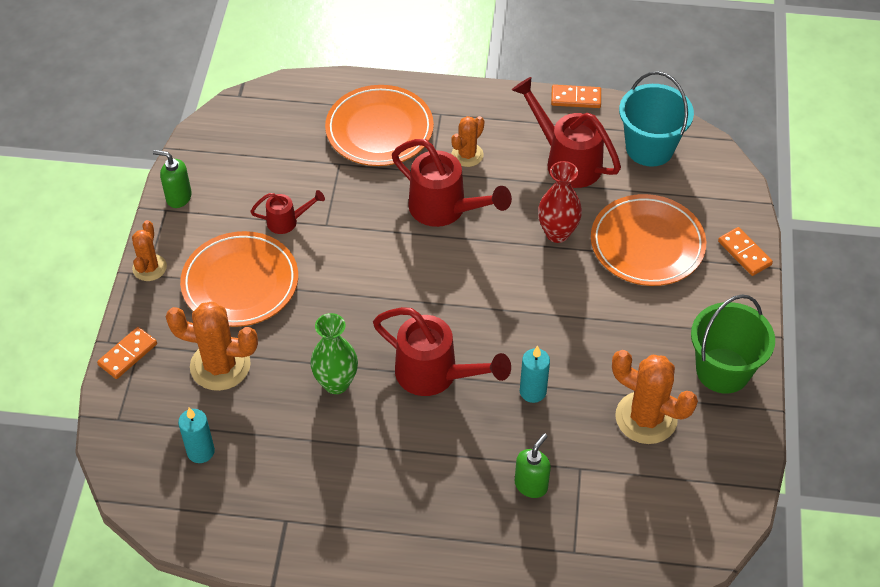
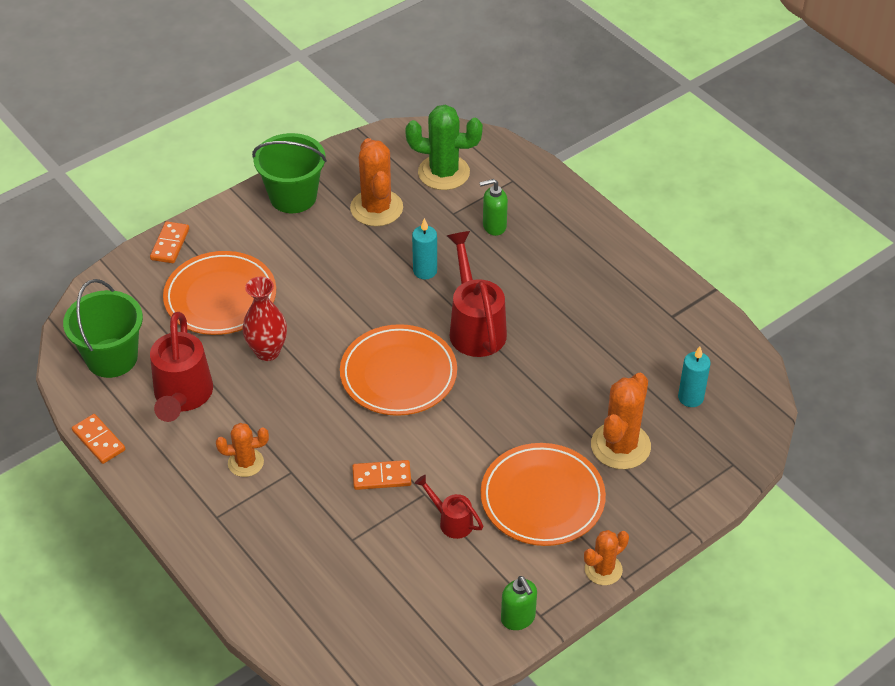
camera: 135 degrees left, 5 degrees down
orange domino [97,327,157,379] -> orange domino moved to [352,460,411,490]
orange cactus [166,301,258,391] -> orange cactus turned 60 degrees clockwise [591,373,651,469]
green vase [310,313,358,394] -> none
orange plate [325,85,434,166] -> orange plate moved to [340,324,457,416]
red watering can [392,139,512,227] -> none
turquoise bucket [619,71,694,166] -> green bucket [63,279,143,378]
none -> green cactus [405,105,483,190]

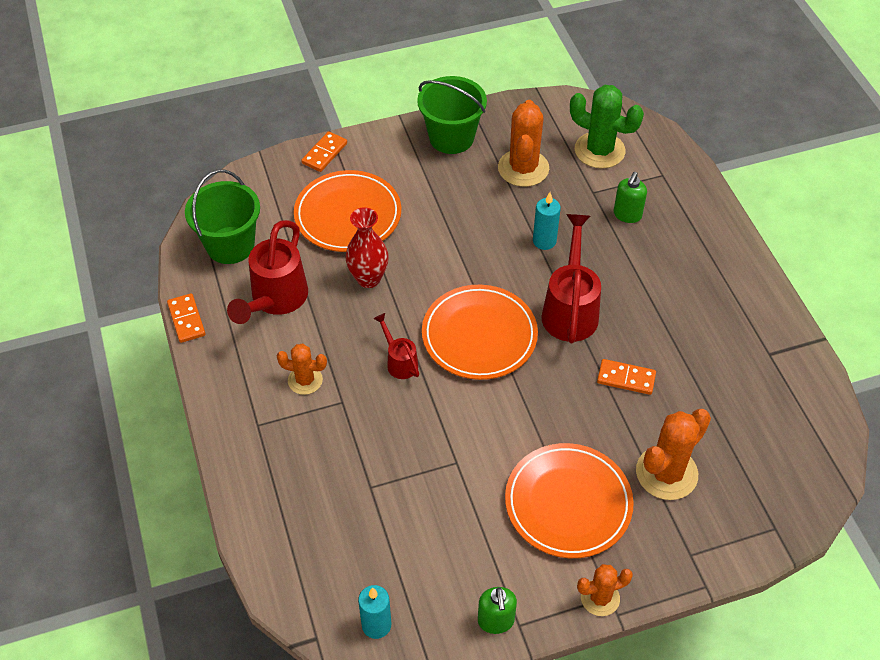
camera: 20 degrees right, 5 degrees up
orange domino [352,460,411,490] -> orange domino moved to [597,359,656,395]
red watering can [415,475,483,539] -> red watering can moved to [373,313,419,379]
green soap dispenser [479,179,508,236] -> green soap dispenser turned 75 degrees counterclockwise [614,172,647,223]
turquoise candle [678,346,711,407] -> turquoise candle moved to [358,585,391,639]

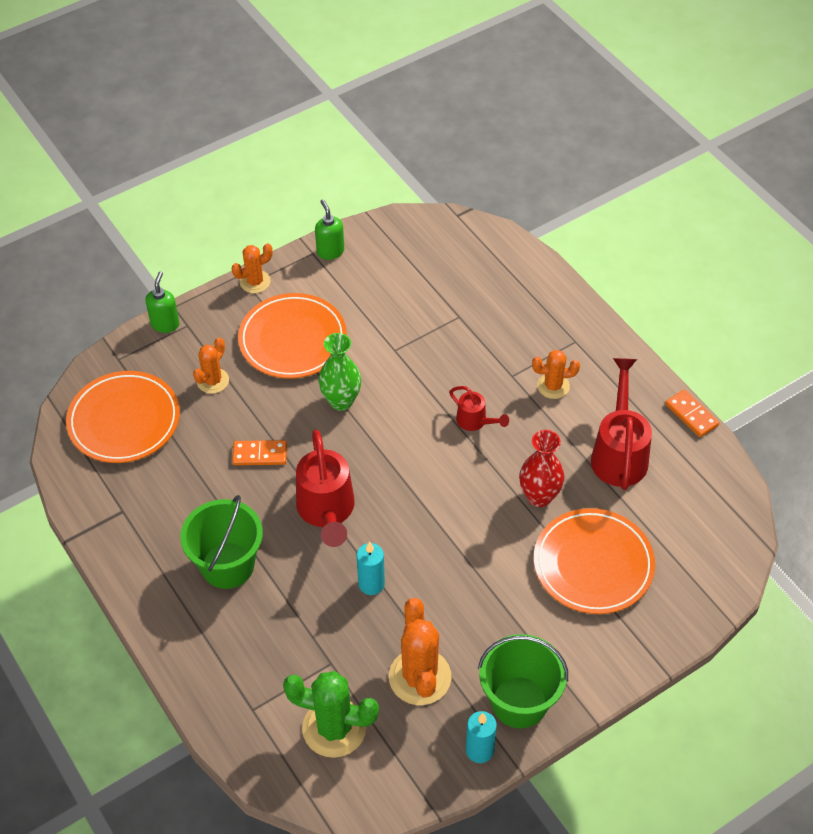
camera: 165 degrees right, 0 degrees up
green bucket [185,170,260,264] -> green bucket moved to [180,495,263,589]
orange domino [301,131,347,172] -> none
turquoise candle [358,585,391,639] -> turquoise candle moved to [466,711,497,763]
orange plate [422,285,538,380] -> orange plate moved to [66,371,180,463]
green soap dispenser [614,172,647,223] -> green soap dispenser moved to [145,271,180,333]
orange cactus [636,409,711,500] -> orange cactus [193,338,229,394], size x0.59
none -> green vase [318,333,361,411]

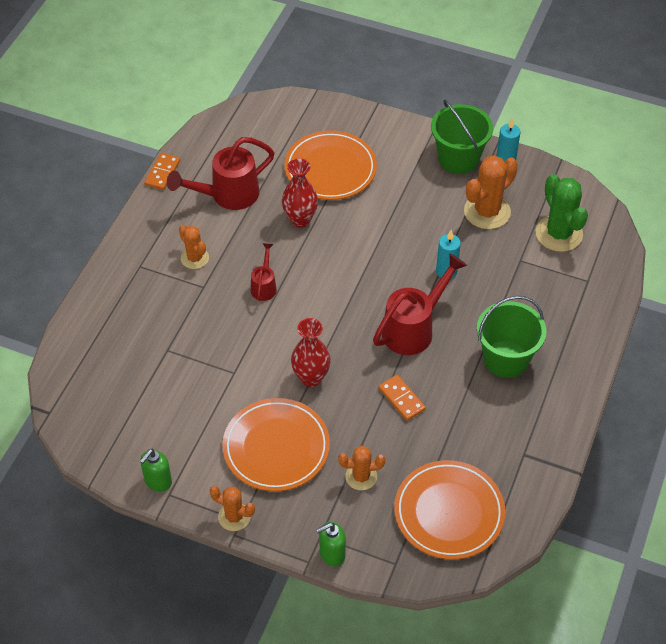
camera: 125 degrees left, 0 degrees up
green vase [318,333,361,411] -> red vase [291,318,331,387]

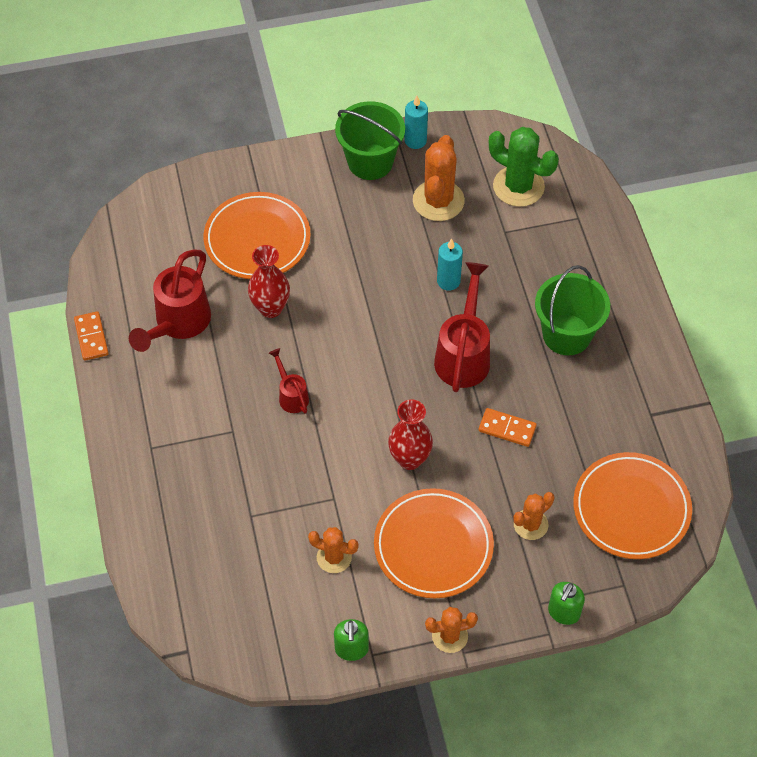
camera: 35 degrees left, 5 degrees up
orange cactus [179,225,209,269] -> orange cactus moved to [308,527,359,573]

